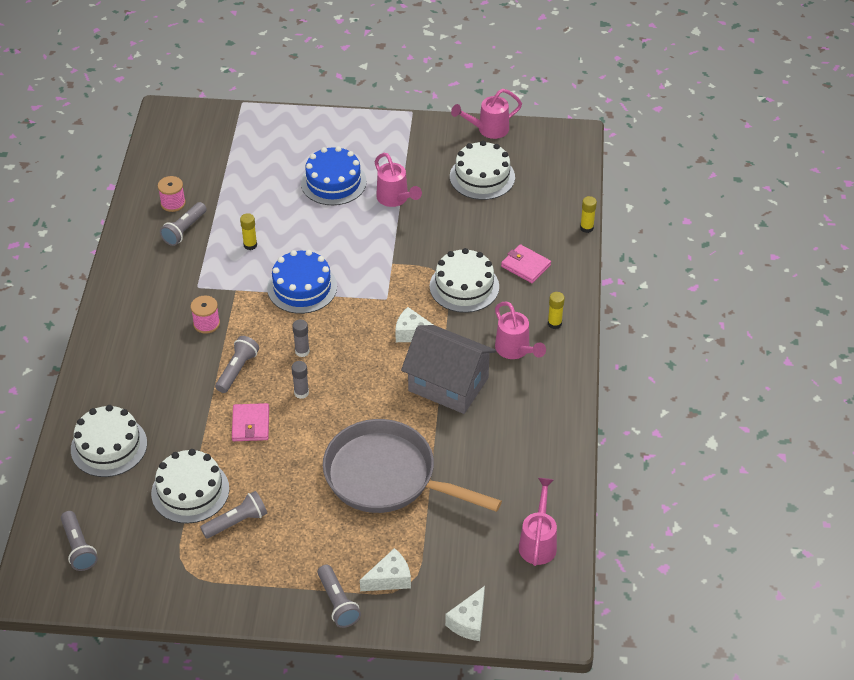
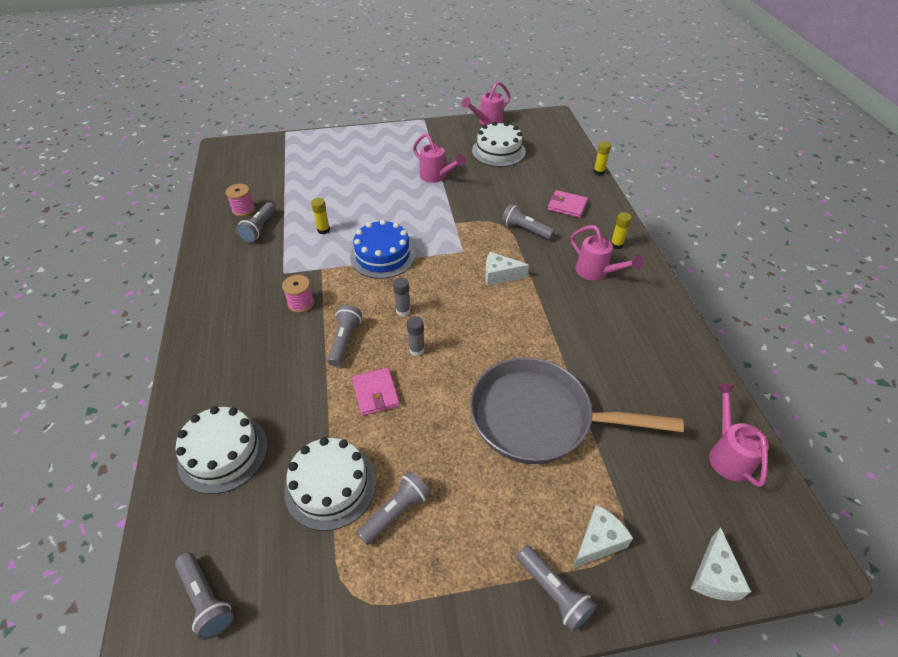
camera: 15 degrees left, 0 degrees up
blue cake [301,146,367,205] -> none
grey house [401,325,496,414] -> none
white cake [430,248,499,313] -> grey flashlight [501,204,555,240]

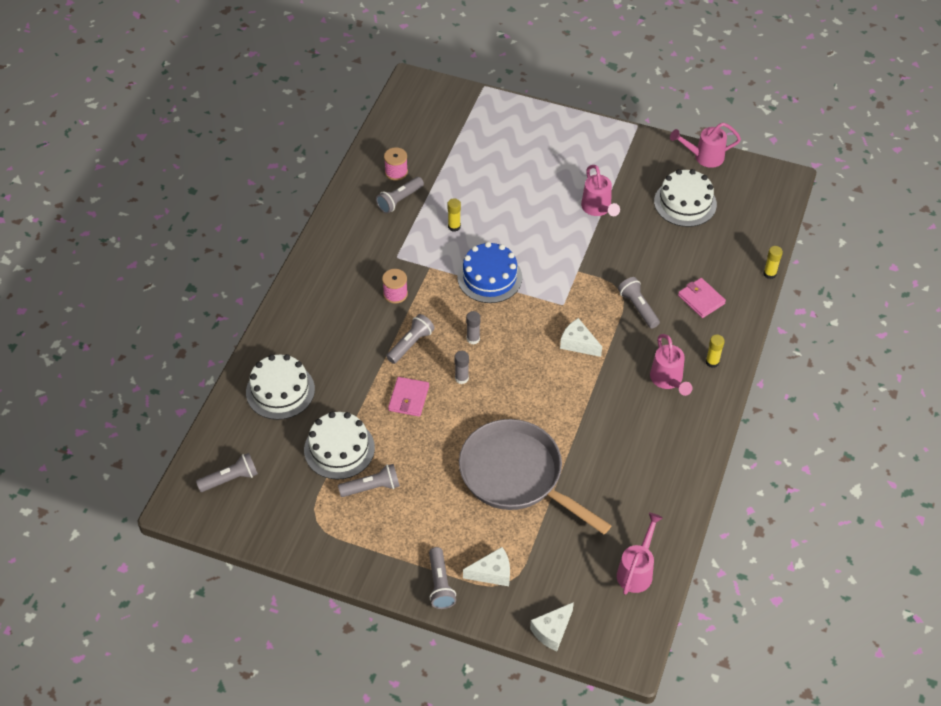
camera: 30 degrees right, 5 degrees up
grey flashlight [175,552,234,640] -> grey flashlight turned 105 degrees counterclockwise [196,453,258,492]

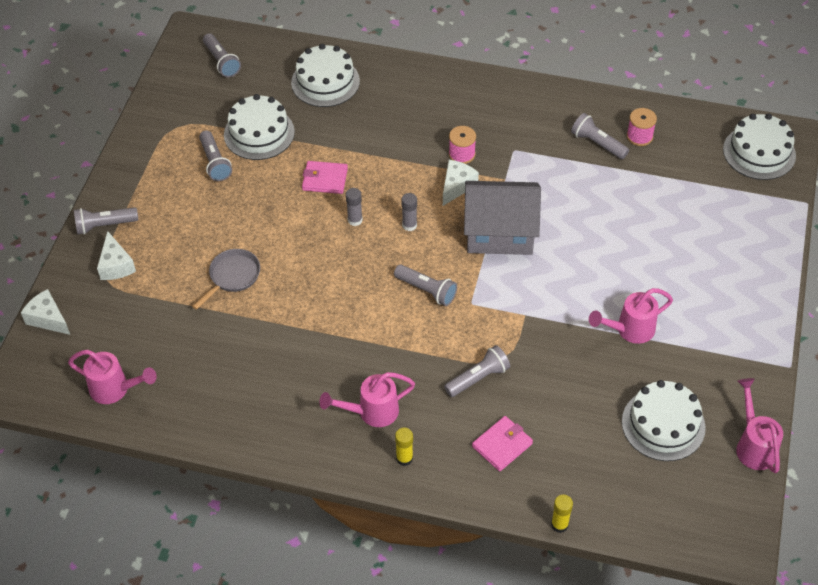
camera: 85 degrees right, 0 degrees up
grey flashlight [386,314,435,364] -> grey flashlight moved to [394,265,457,306]
yellow glue stick [447,199,461,232] -> none
blue cake [457,242,522,303] -> grey house [464,181,541,255]
grey pan [459,419,612,534] -> grey pan [192,249,260,310], size x0.47
white cheese [560,318,602,357] -> white cheese moved to [443,160,479,206]
none -> white cake [723,113,796,180]

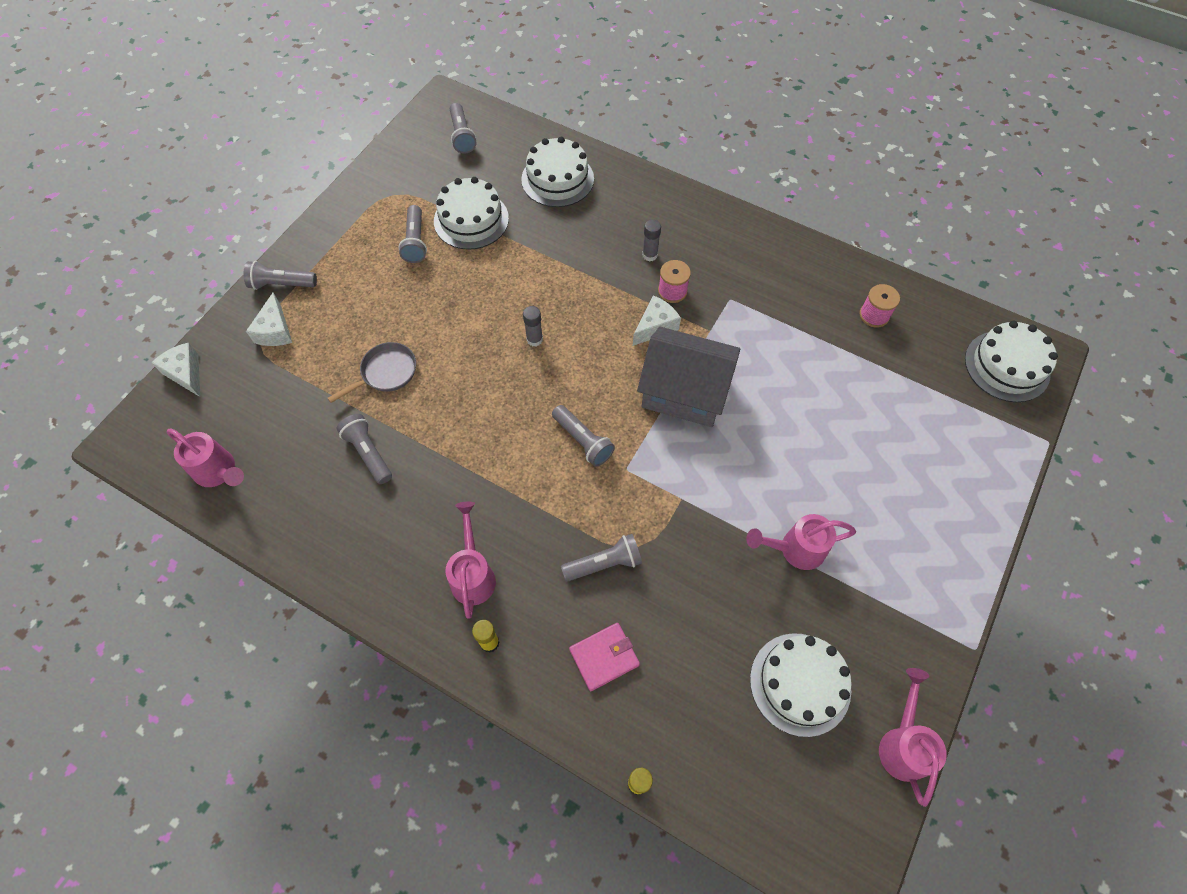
camera: 15 degrees right, 10 degrees up
pink wallet [302,161,348,194] -> none
pink watering can [319,372,415,427] -> pink watering can turned 90 degrees clockwise [445,501,496,619]
grey glue stick [401,193,417,231] -> grey glue stick moved to [642,220,661,261]
grey flashlight [571,113,629,159] -> grey flashlight moved to [336,414,392,484]

